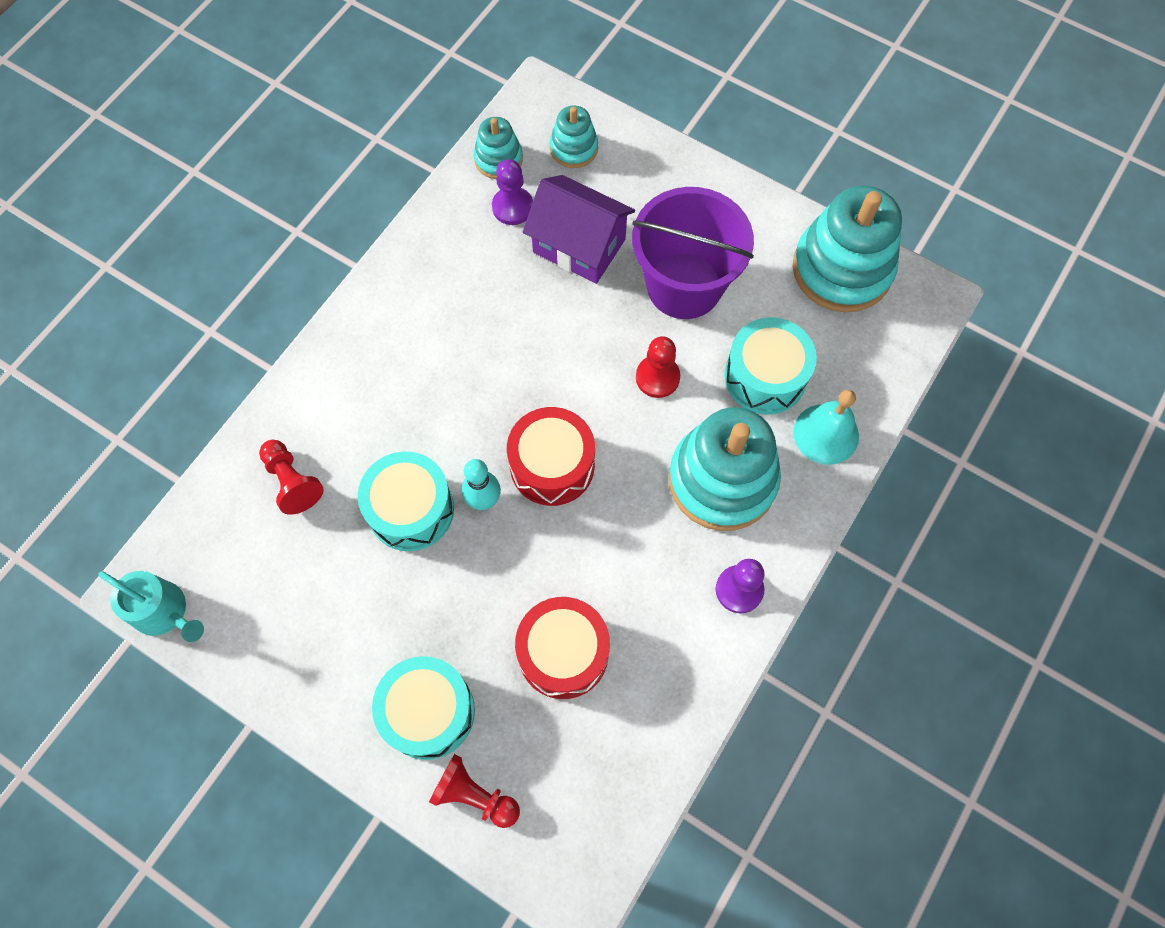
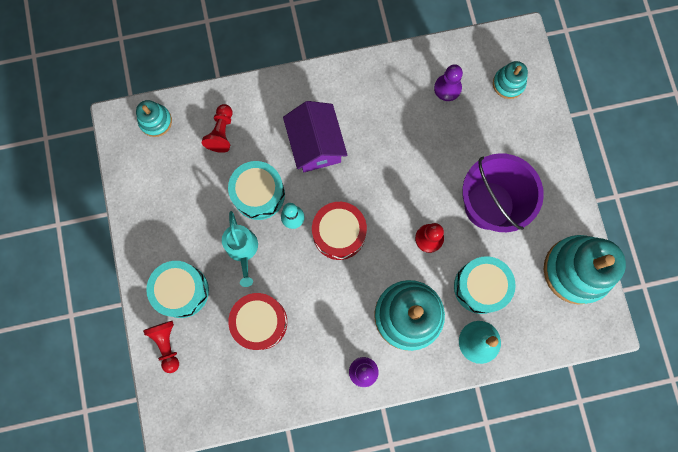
camera: 45 degrees right, 10 degrees up
turquoise watering can [98,571,204,642] -> turquoise watering can moved to [222,211,258,287]
turquoise stacking toy [474,117,523,179] -> turquoise stacking toy moved to [136,100,172,137]
purple house [523,175,635,284] -> purple house moved to [283,101,348,172]

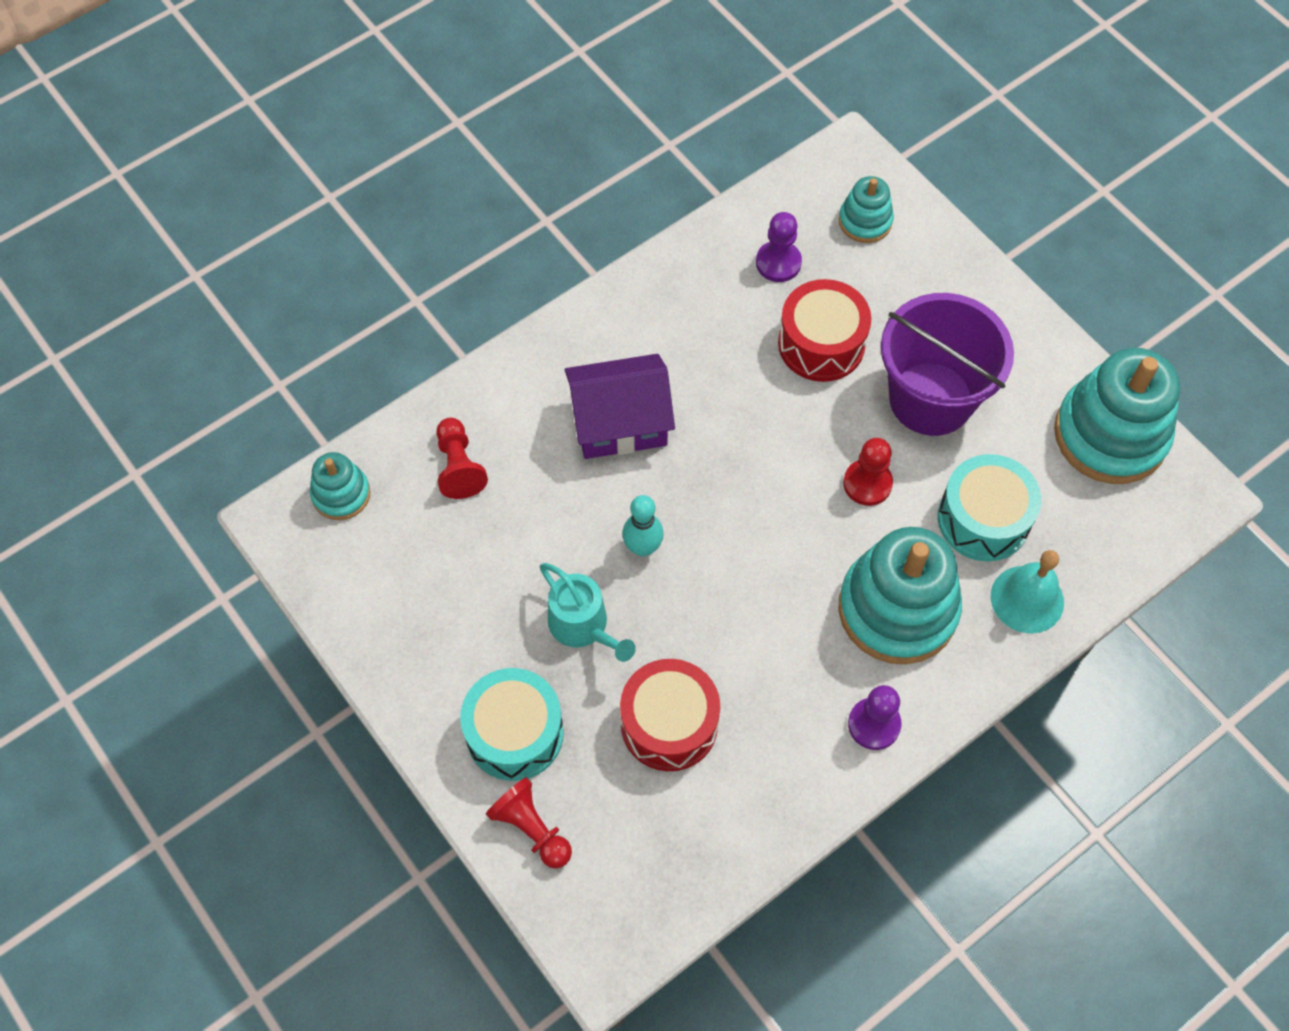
camera: 25 degrees left, 15 degrees down
turquoise drum [228,161,285,220] -> none
purple house [283,101,348,172] -> purple house turned 60 degrees counterclockwise [565,354,675,459]
red drum [312,202,367,260] -> red drum moved to [778,279,871,382]

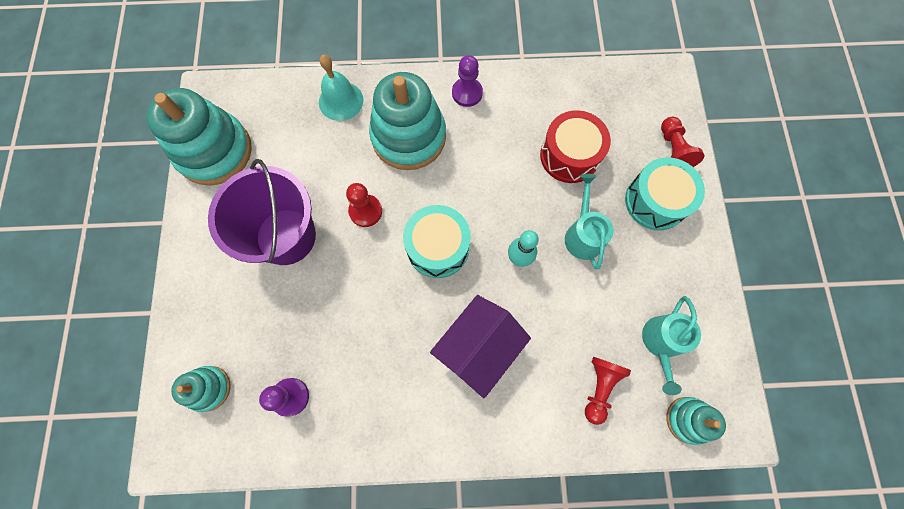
camera: 145 degrees left, 10 degrees up
purple house [565,354,675,459] -> purple house turned 75 degrees counterclockwise [430,295,531,399]
red drum [778,279,871,382] -> none
turquoise drum [938,454,1041,561] -> turquoise drum moved to [403,205,471,278]
none -> turquoise watering can [642,296,701,395]

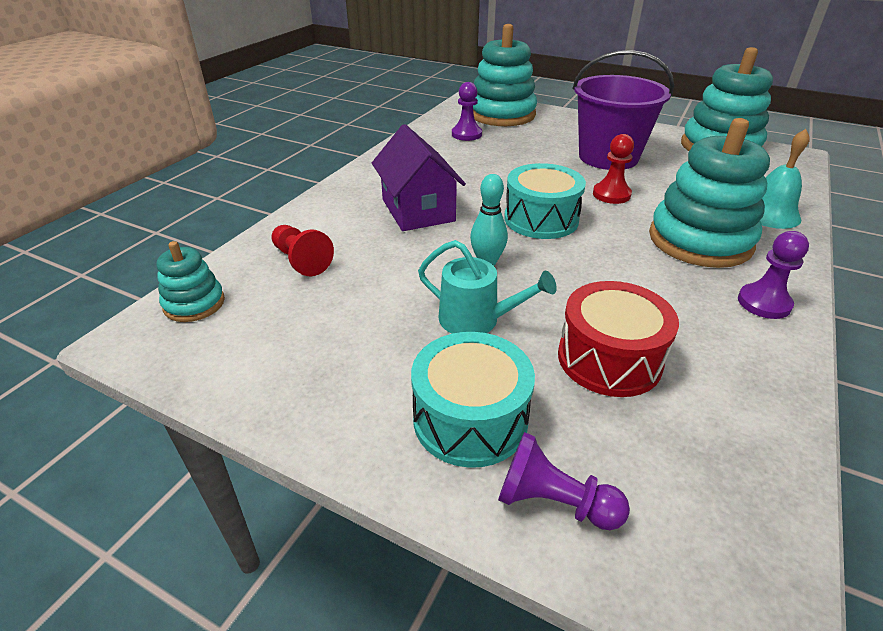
camera: 120 degrees right, 35 degrees down
turquoise stacking toy [171,366,231,412] -> turquoise stacking toy [473,24,537,126], size x1.98
turquoise watering can [642,296,701,395] -> none
red pawn [661,117,704,167] -> purple pawn [498,432,630,530]

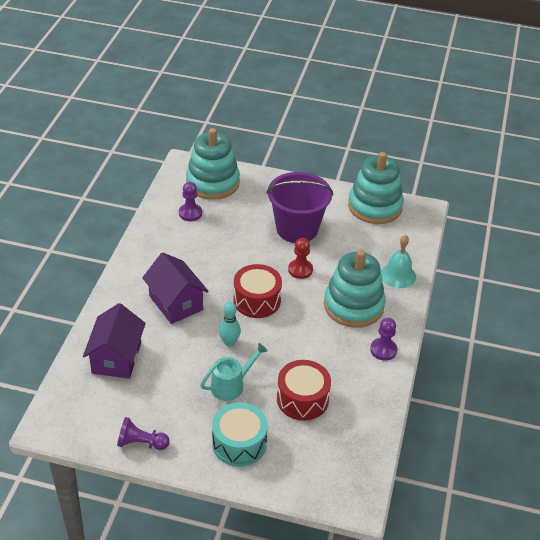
camera: 15 degrees left, 5 degrees up
turquoise stacking toy [156,241,225,322] -> none
red pawn [271,225,334,276] -> purple house [83,303,146,379]
turquoise watering can [418,240,557,334] -> turquoise watering can turned 45 degrees counterclockwise [200,343,268,401]
purple pawn [498,432,630,530] -> purple pawn moved to [117,417,170,450]
turquoise drum [504,163,586,239] -> red drum [233,264,282,318]

